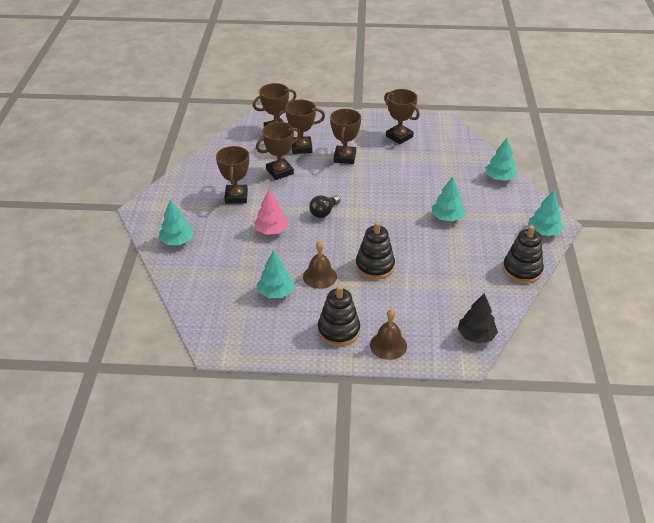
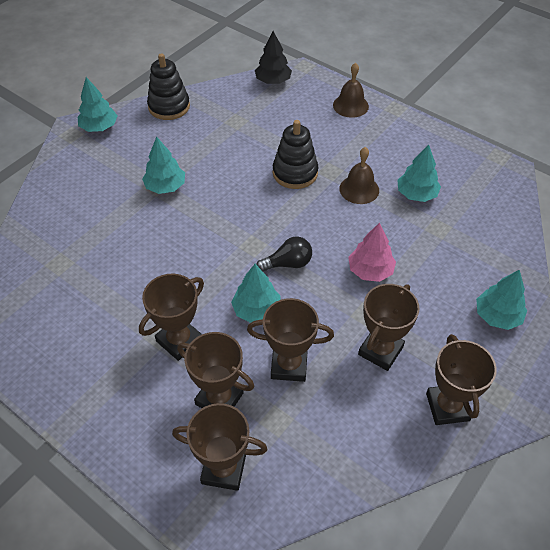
camera: 145 degrees left, 10 degrees up
black stacking toy [318,285,360,346] -> none
brown trophy [384,89,420,144] -> brown trophy moved to [426,334,497,425]
turquoise tree [485,138,517,181] -> turquoise tree moved to [231,264,280,323]

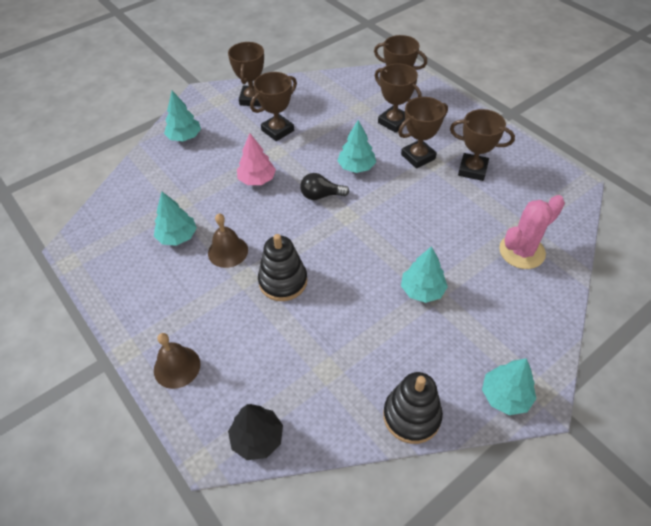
camera: 165 degrees left, 0 degrees up
brown trophy [247,298,334,382] -> brown trophy moved to [450,109,515,181]
none -> pink cactus [499,195,565,269]

